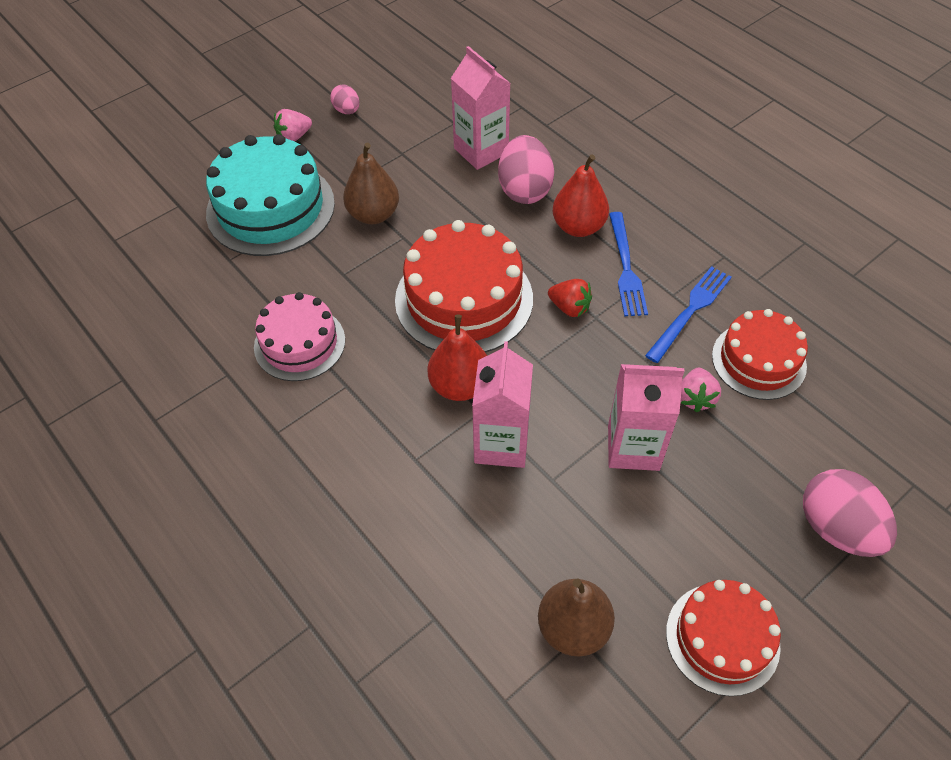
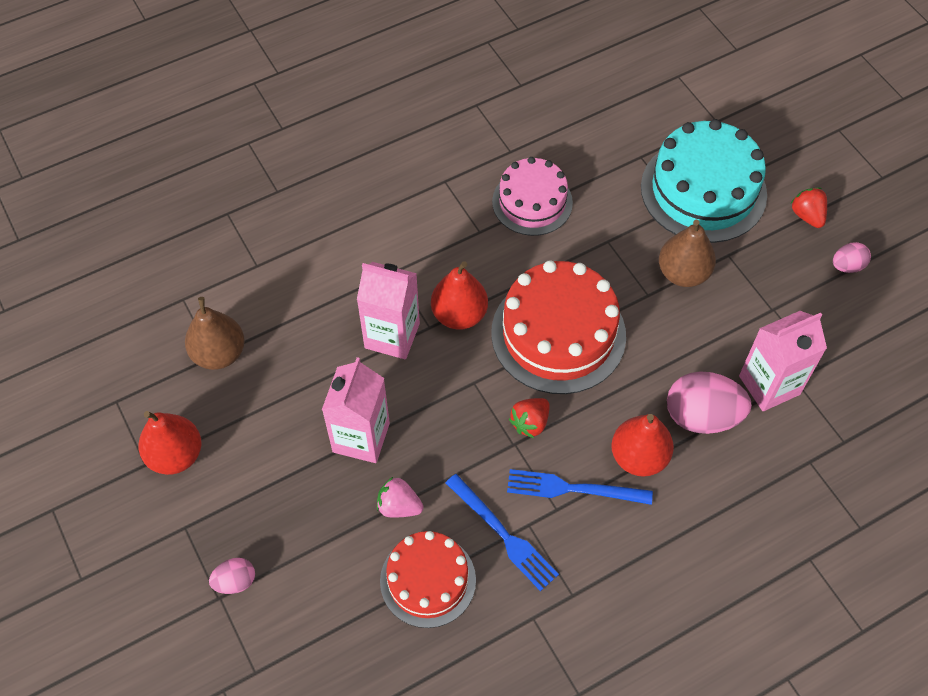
camera: 100 degrees right, 5 degrees up
pink strawberry [274,109,312,142] -> red strawberry [790,188,827,228]
red cake [666,580,781,696] -> red pear [139,411,202,475]
pink egg [803,469,897,557] -> pink egg [209,558,255,594], size x0.52

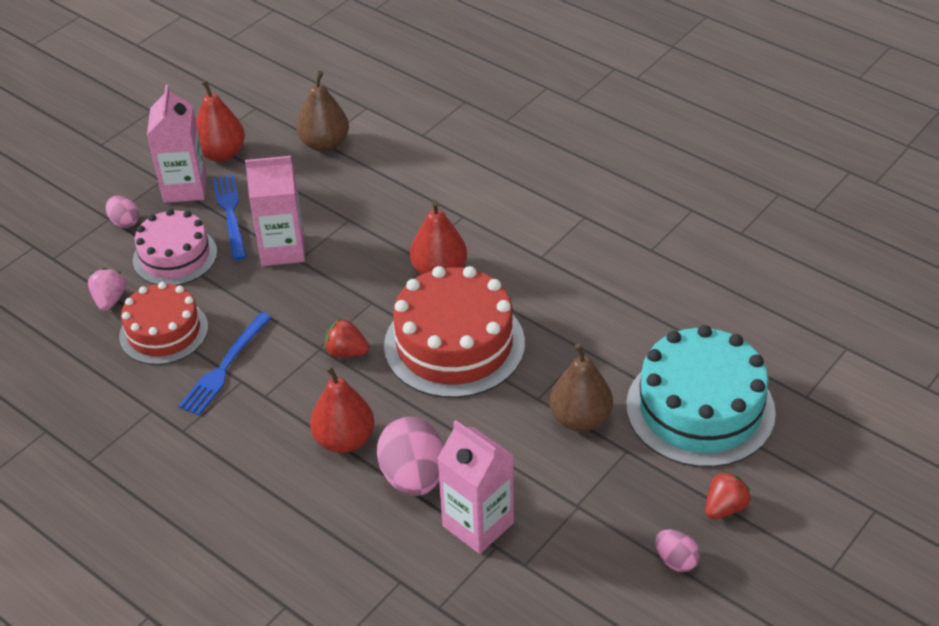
camera: 70 degrees right, 15 degrees down
pink carton [357,262,420,359] -> pink carton moved to [147,85,207,203]
pink strawberry [377,476,424,517] -> pink strawberry moved to [88,268,126,311]
pink cake [492,157,573,236] -> pink cake moved to [133,209,217,285]
blue fork [507,469,653,505] -> blue fork moved to [213,174,247,260]

